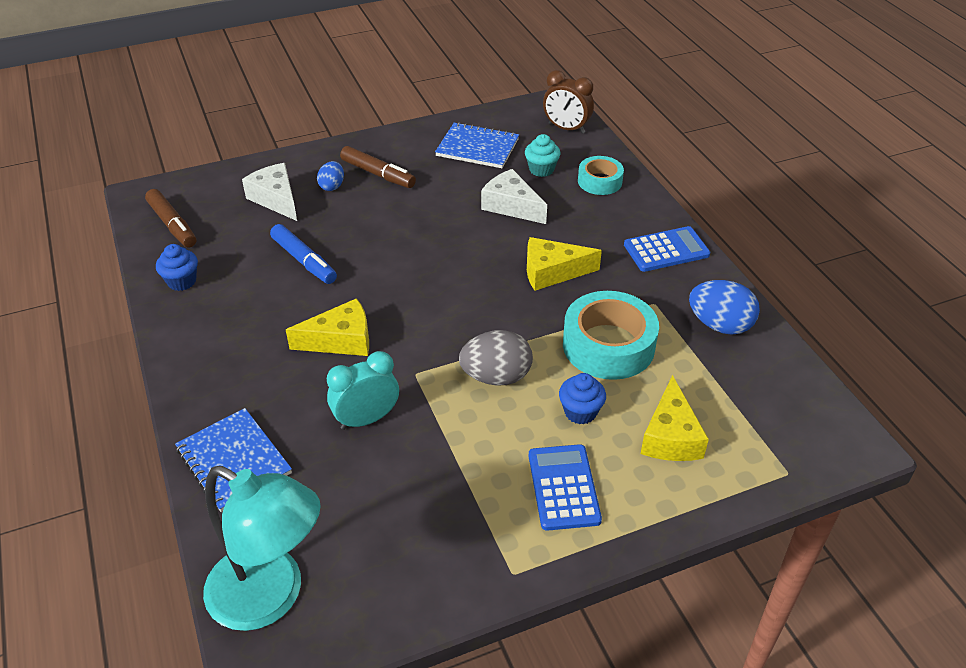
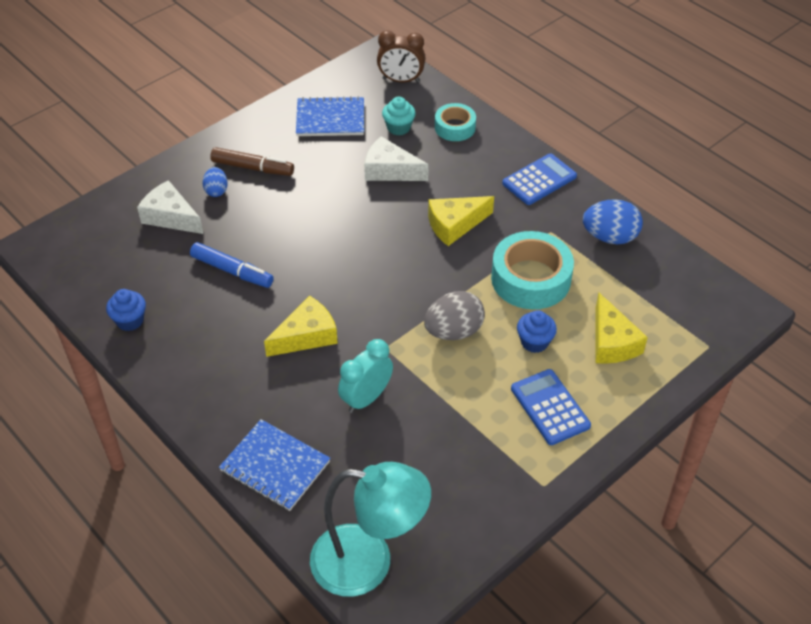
camera: 20 degrees left, 5 degrees up
brown marker [145,189,196,248] -> none

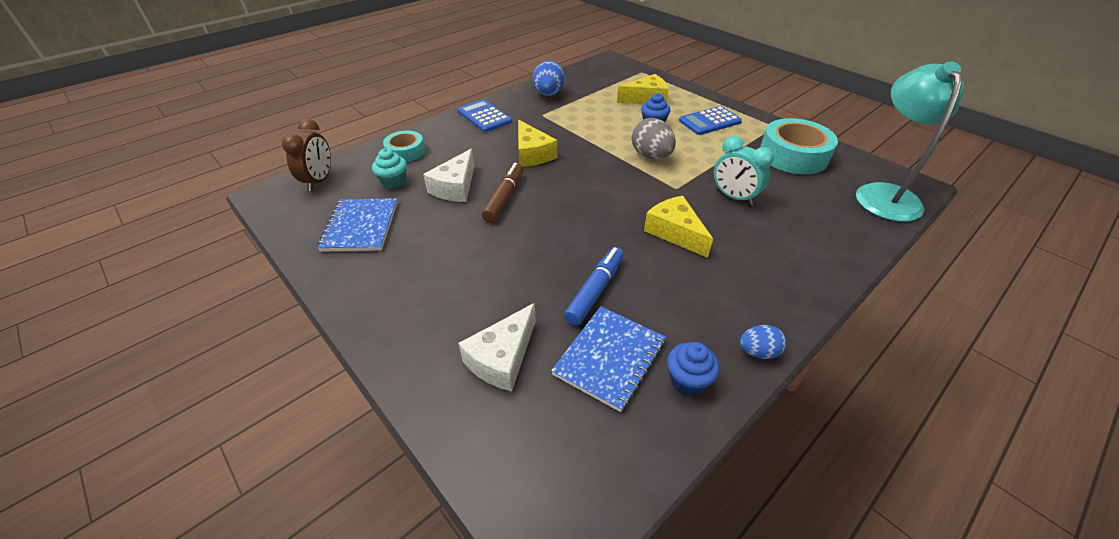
camera: 90 degrees left, 5 degrees down
blue egg [203,167,228,197] -> blue egg moved to [740,325,786,359]
brown marker [210,147,294,176] -> brown marker moved to [482,163,524,223]
blue notebook [219,419,330,511] -> blue notebook moved to [551,306,666,412]
turquoise tape [491,231,574,309] -> turquoise tape moved to [760,118,838,174]

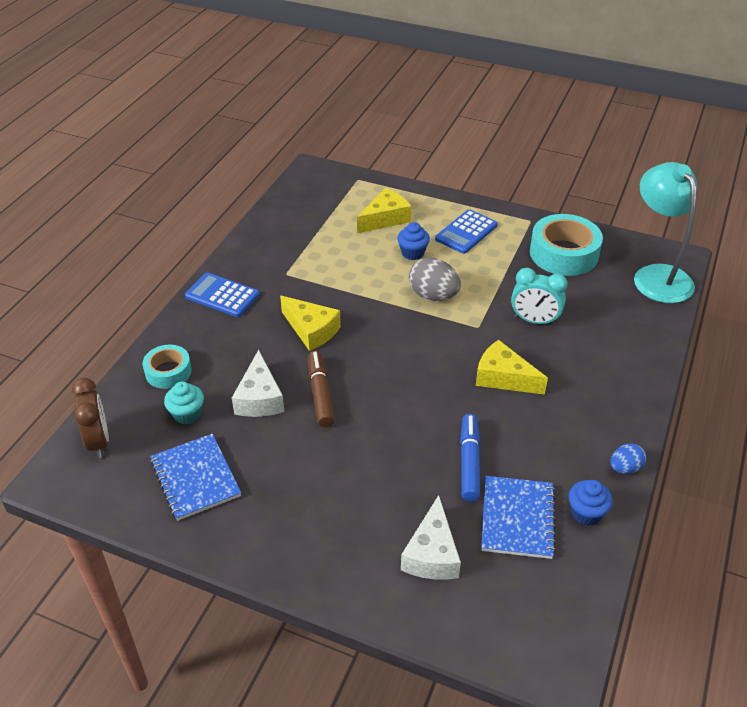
camera: 25 degrees left, 0 degrees up
blue egg [533,60,565,96] -> none

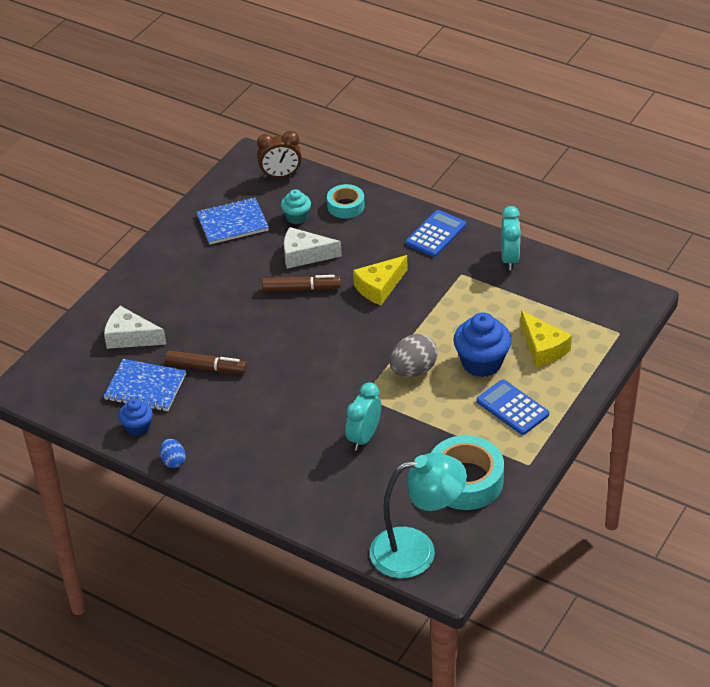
camera: 100 degrees right, 0 degrees up
blue cupcake [397,222,430,260] -> blue cupcake [454,312,512,377], size x1.73
blue marker [460,414,480,502] -> brown marker [165,351,247,374]
yellow cheese [476,340,548,395] -> none
none -> turquoise clock [501,206,521,270]

